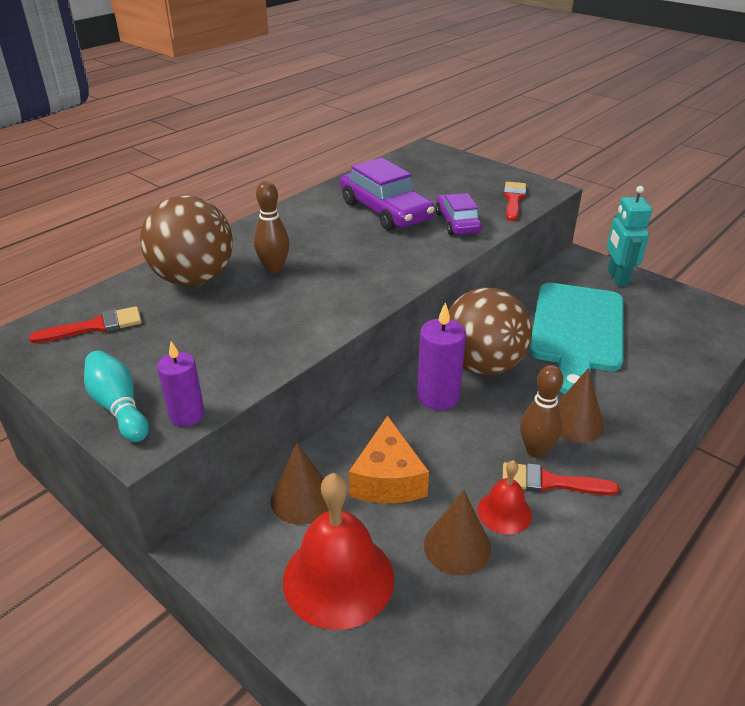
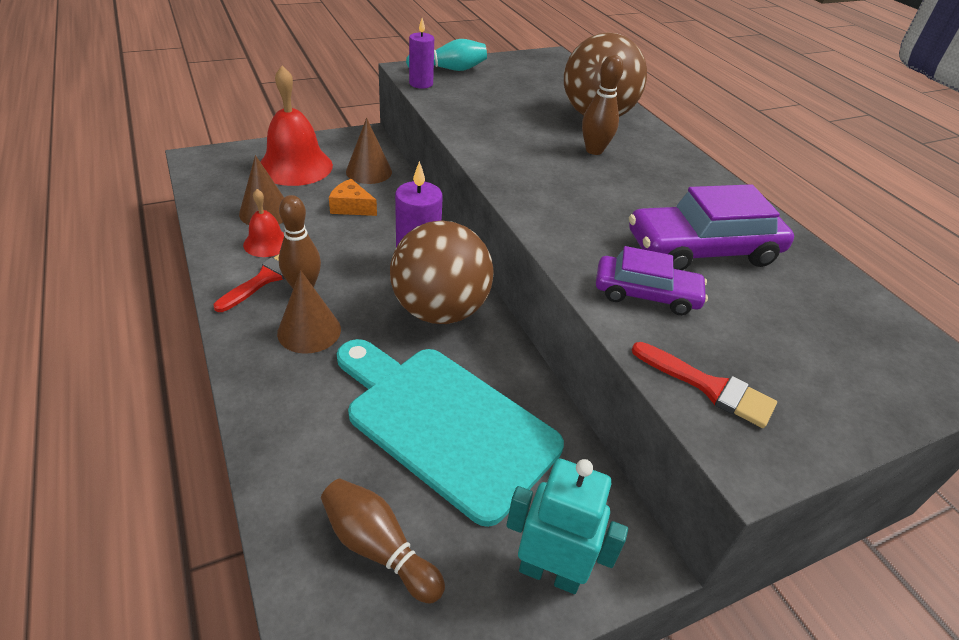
camera: 110 degrees right, 5 degrees up
red brush [29,306,142,343] -> none
orange cheese [349,416,429,503] -> orange cheese [329,179,377,216], size x0.65
none -> brown bowling pin [321,479,445,604]

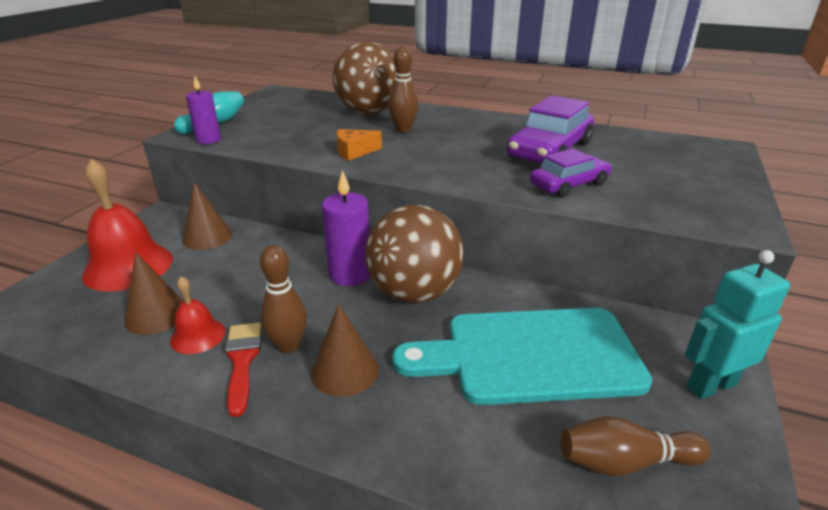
camera: 40 degrees left, 10 degrees down
orange cheese [329,179,377,216] -> orange cheese moved to [337,129,382,161]
red brush [632,342,777,428] -> none

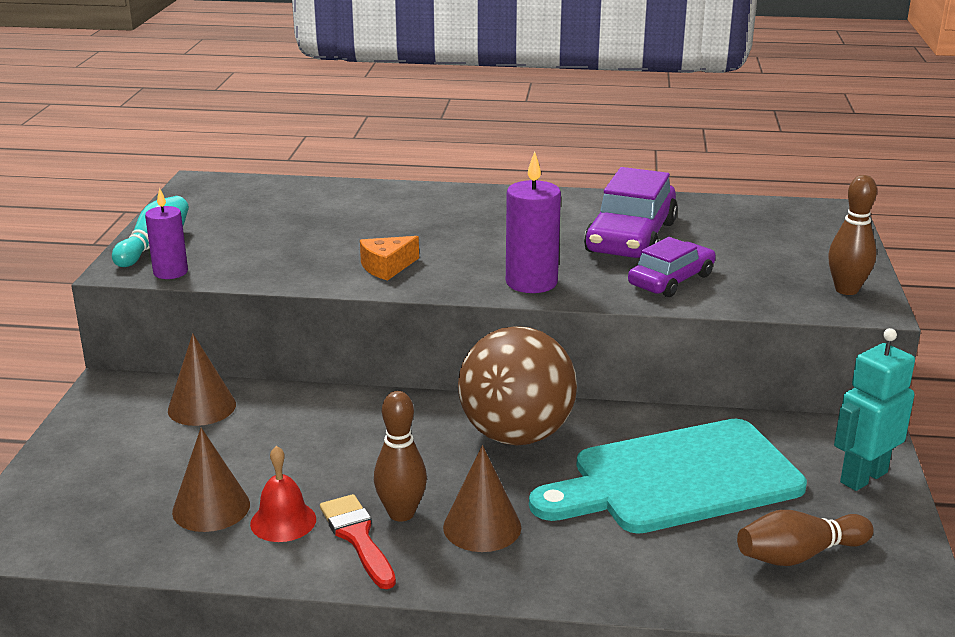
camera: 15 degrees left, 5 degrees down
red bell [82,159,173,291] -> none
purple candle [322,170,371,286] -> purple candle moved to [506,151,561,293]
brown ball [333,42,396,114] -> none
brown bowling pin [388,46,418,133] -> brown bowling pin moved to [828,175,877,295]

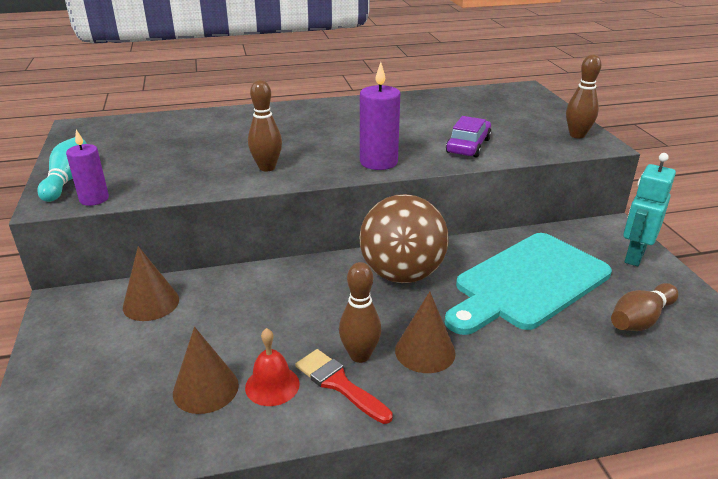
camera: 20 degrees left, 5 degrees up
orange cheese [360,236,419,281] -> brown bowling pin [248,80,282,171]
purple car [584,167,678,258] -> none

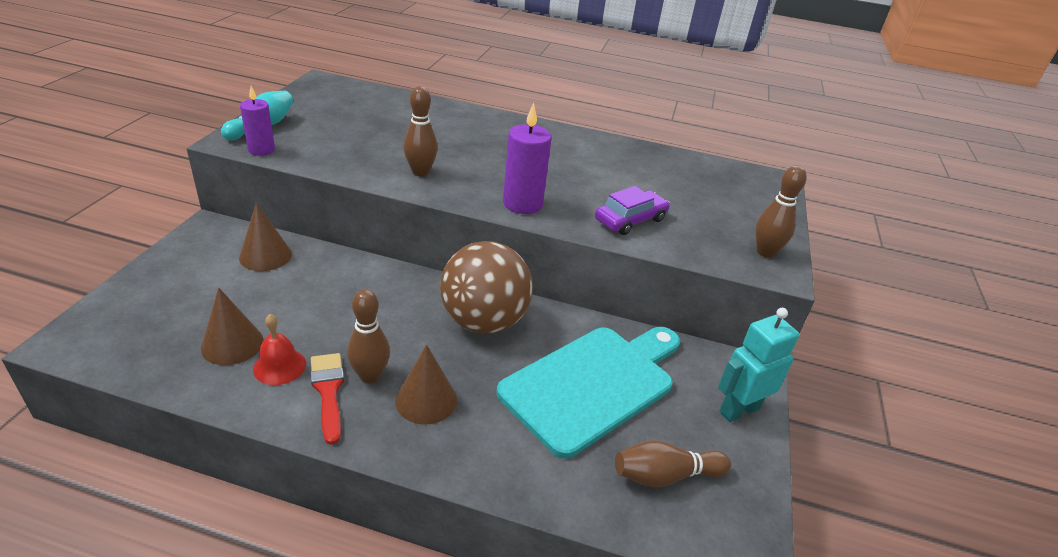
camera: 25 degrees right, 5 degrees up
turquoise cutting board [445,233,612,335] -> turquoise cutting board turned 150 degrees clockwise [497,327,680,458]

